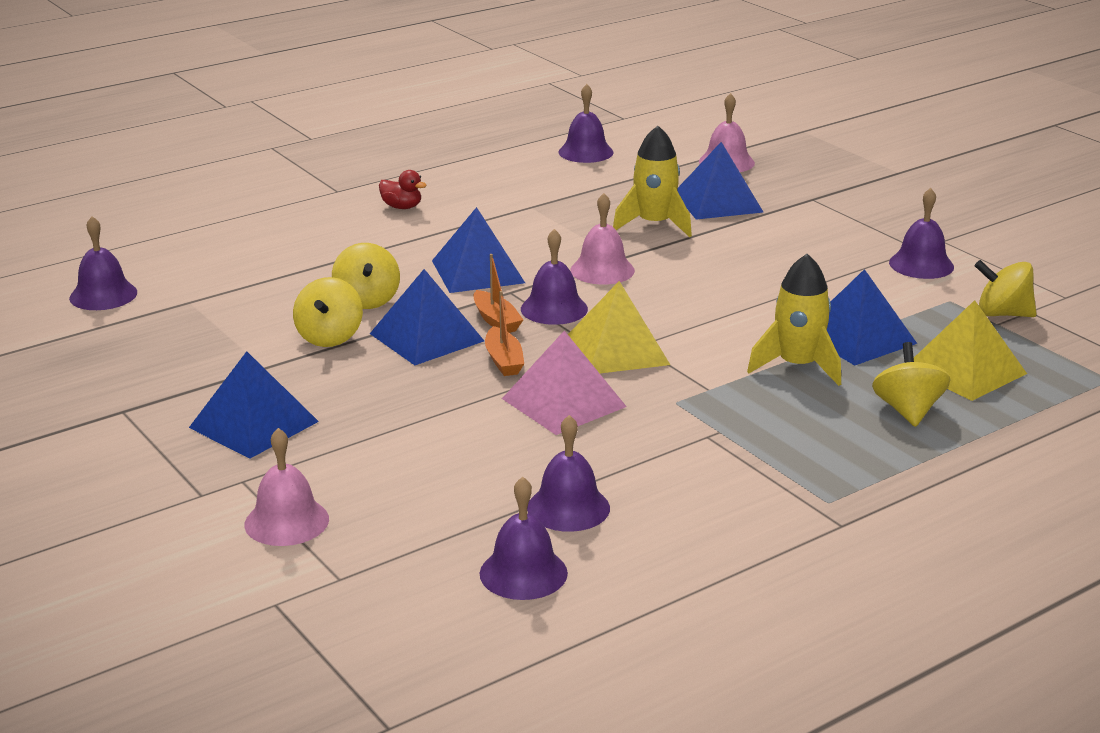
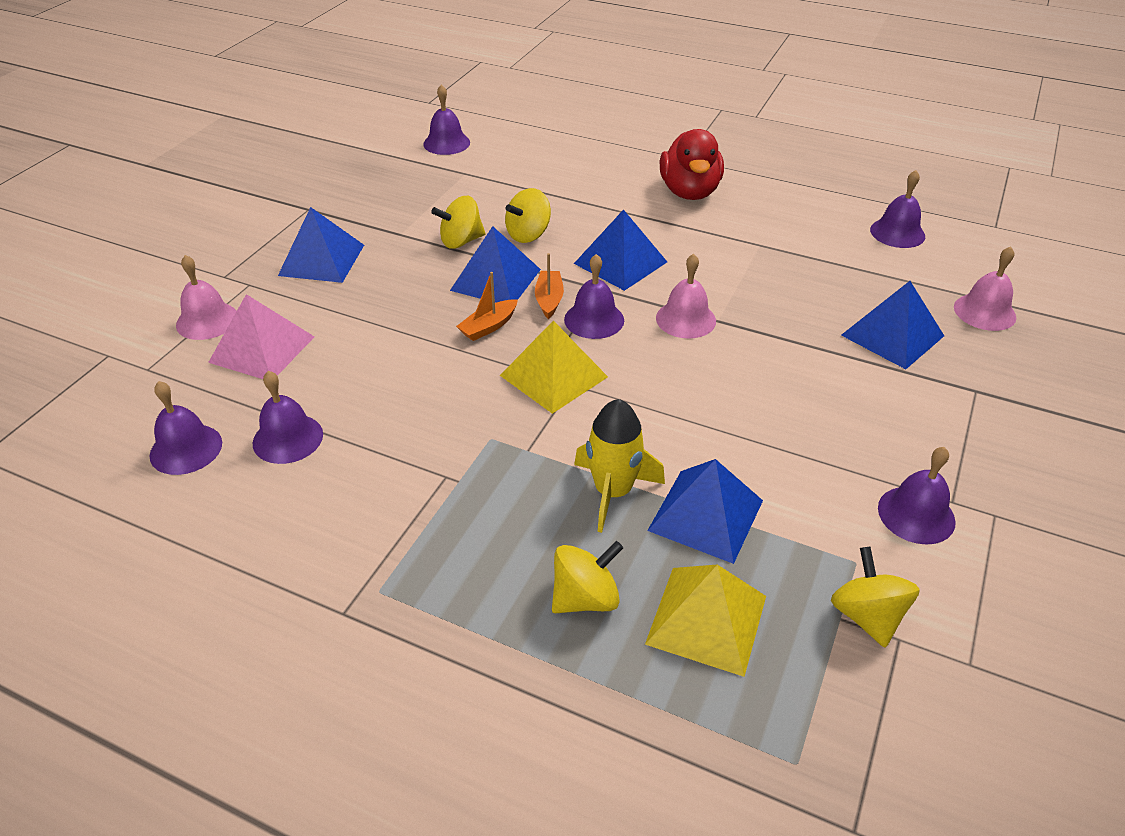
camera: 60 degrees right, 15 degrees up
red duck [379,170,427,209] -> red duck [660,129,724,200], size x2.11
orange boat [474,254,523,333] -> orange boat turned 150 degrees clockwise [535,253,564,319]
pink pyramid [502,331,627,435] -> pink pyramid moved to [208,294,314,379]
yellow rocket [613,126,692,237] -> none

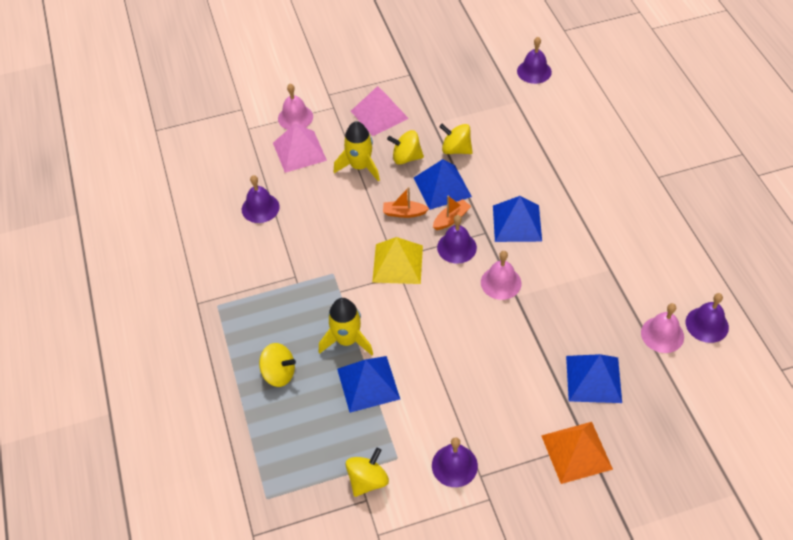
camera: 50 degrees right, 10 degrees up
purple bell [149,381,222,475] -> none
blue pyramid [278,207,364,283] -> pink pyramid [351,86,409,136]
yellow spinning top [505,188,551,243] -> yellow spinning top moved to [387,130,424,165]
yellow pyramid [645,565,766,677] -> none
red duck [660,129,724,200] -> none
pink bell [954,246,1016,331] -> pink bell moved to [641,303,684,353]
none -> yellow rocket [334,121,380,182]
none -> orange pyramid [541,422,613,484]

